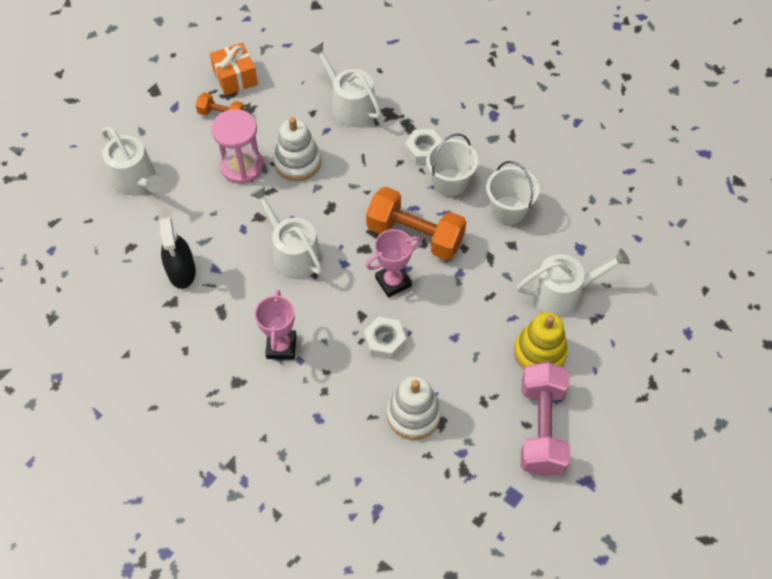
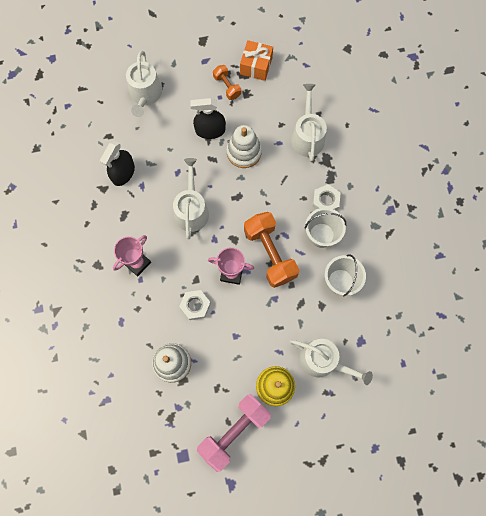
camera: 40 degrees right, 15 degrees up
pink hourglass [211,109,263,184] -> black spray bottle [190,98,226,139]

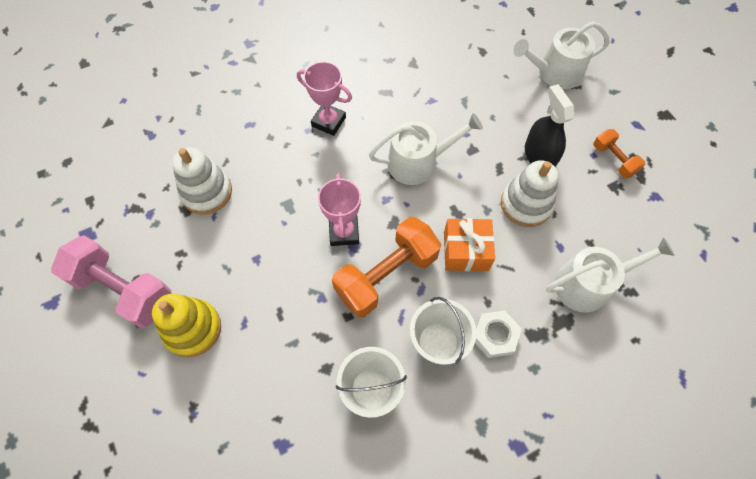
camera: 75 degrees right, 10 degrees down
black spray bottle [100,141,135,186] -> none
white nut [179,290,211,320] -> none
orange dumbbell [213,65,241,100] -> orange dumbbell turned 75 degrees counterclockwise [593,129,645,178]
orange gift [240,40,273,81] -> orange gift moved to [444,218,495,271]
white watering can [290,339,373,385] -> none

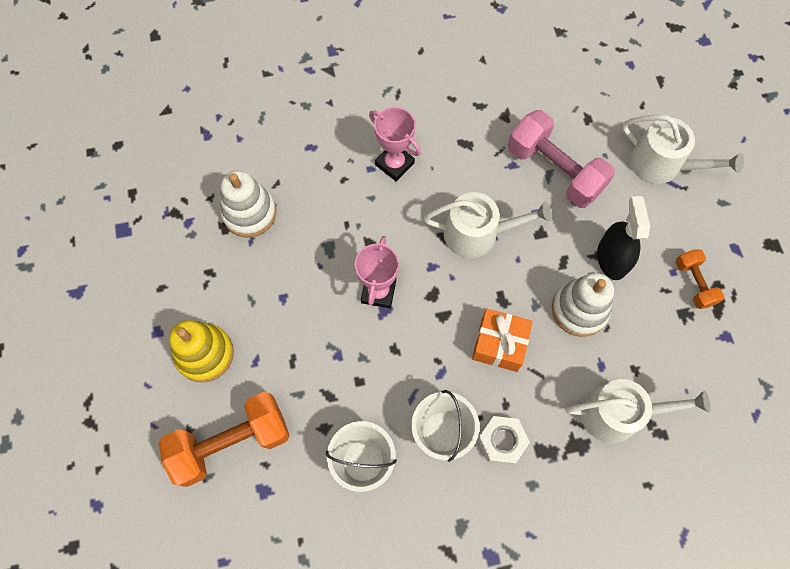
camera: 15 degrees right, 5 degrees up
pink dumbbell [51,235,172,328] -> pink dumbbell moved to [508,110,615,208]
orange dumbbell [332,217,441,317] -> orange dumbbell moved to [159,392,290,487]
white watering can [513,22,610,89] -> white watering can turned 150 degrees counterclockwise [622,115,744,184]

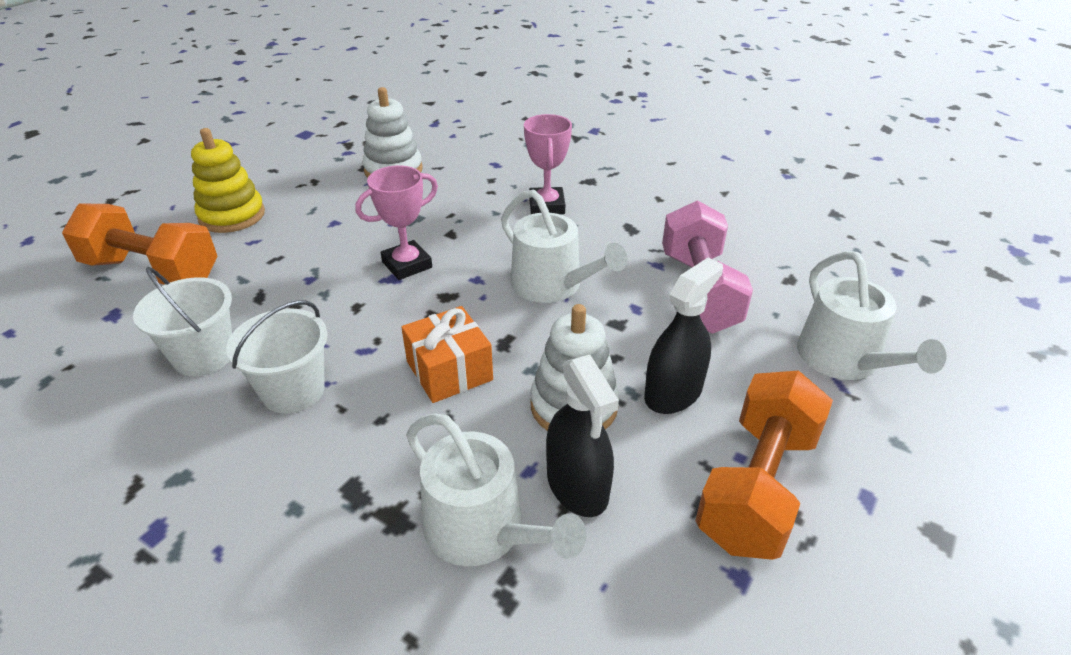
camera: 45 degrees right, 30 degrees down
white nut [478,416,530,465] -> none
orange dumbbell [676,249,724,309] -> orange dumbbell [695,371,833,560], size x1.91
none -> black spray bottle [546,355,619,517]

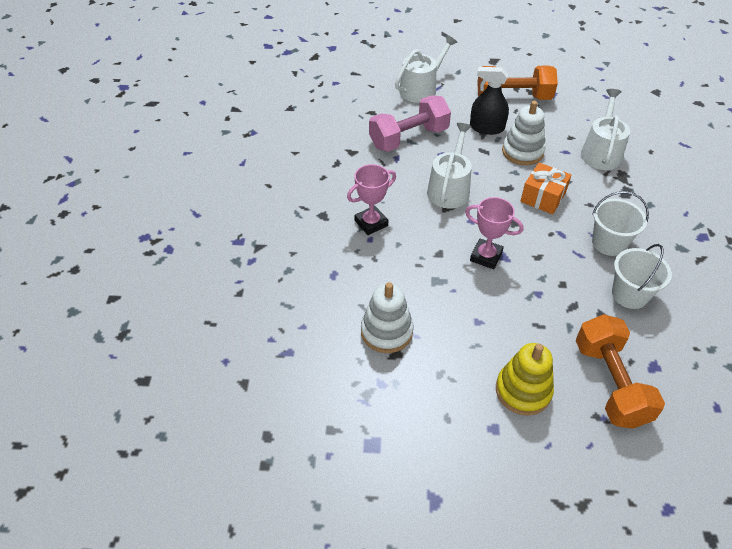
camera: 120 degrees left, 10 degrees up
black spray bottle [546,355,619,517] -> none

